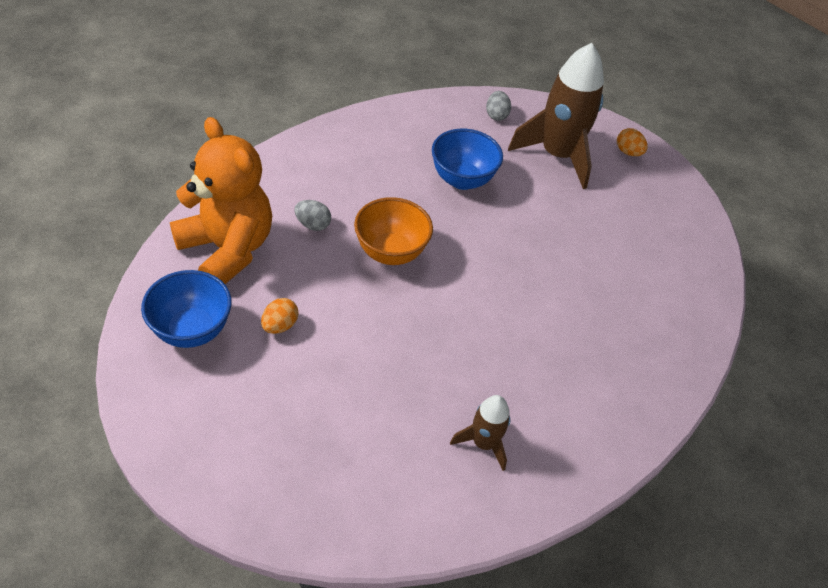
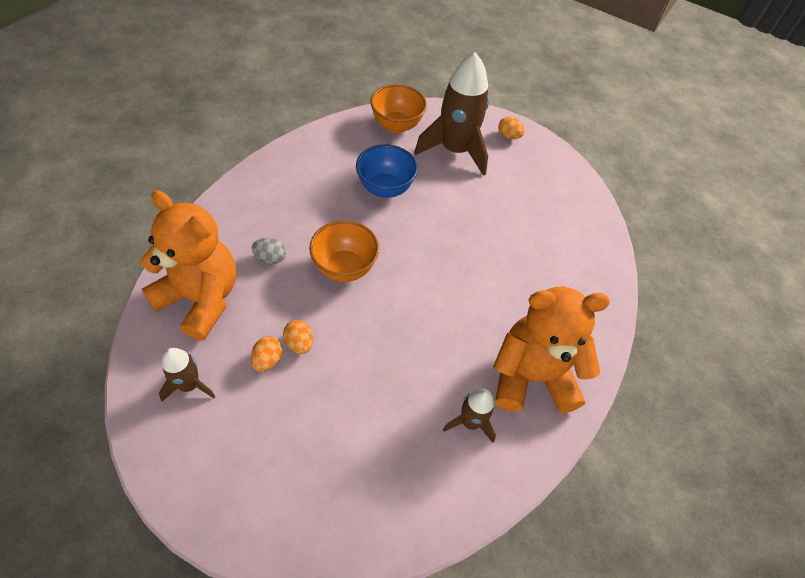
camera: 15 degrees left, 5 degrees up
blue bowl [141,270,232,348] -> brown rocket [159,348,216,402]
grey egg [486,91,511,121] -> orange bowl [370,84,427,133]
none -> orange egg [283,320,313,354]
none -> orange teddy bear [493,286,610,413]

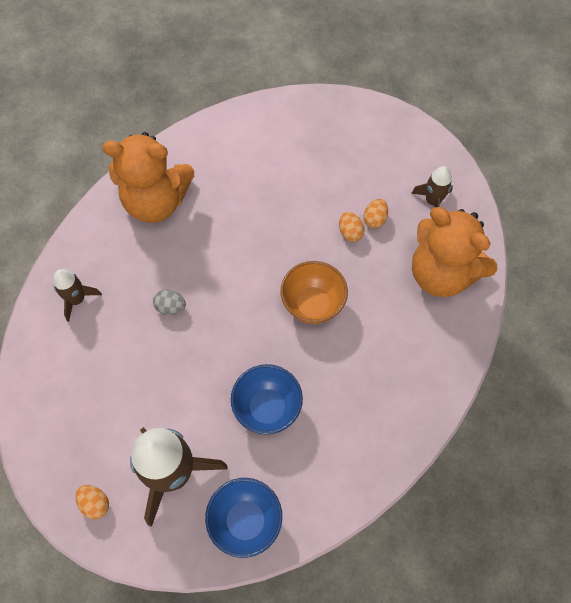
camera: 170 degrees left, 10 degrees up
grey egg [252,238,286,264] -> grey egg moved to [153,290,186,315]
orange bowl [370,84,427,133] -> blue bowl [205,478,282,558]
brown rocket [443,388,496,443] -> brown rocket moved to [53,269,102,322]

